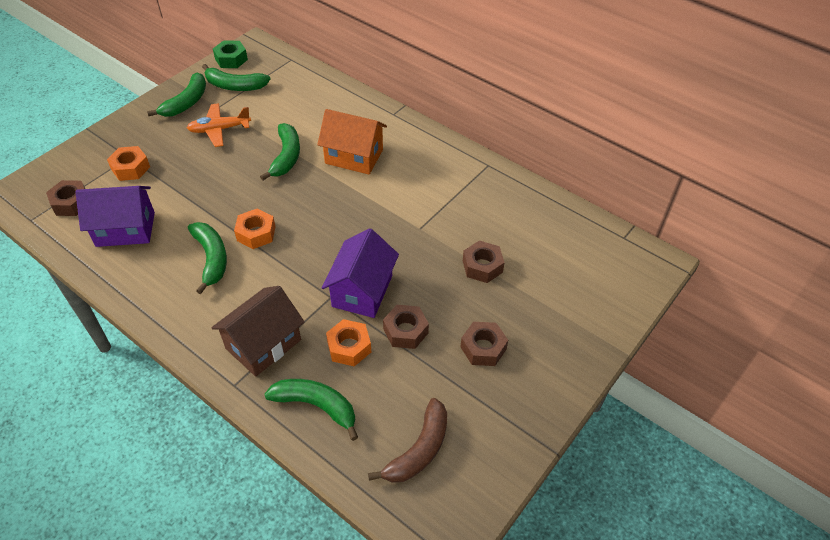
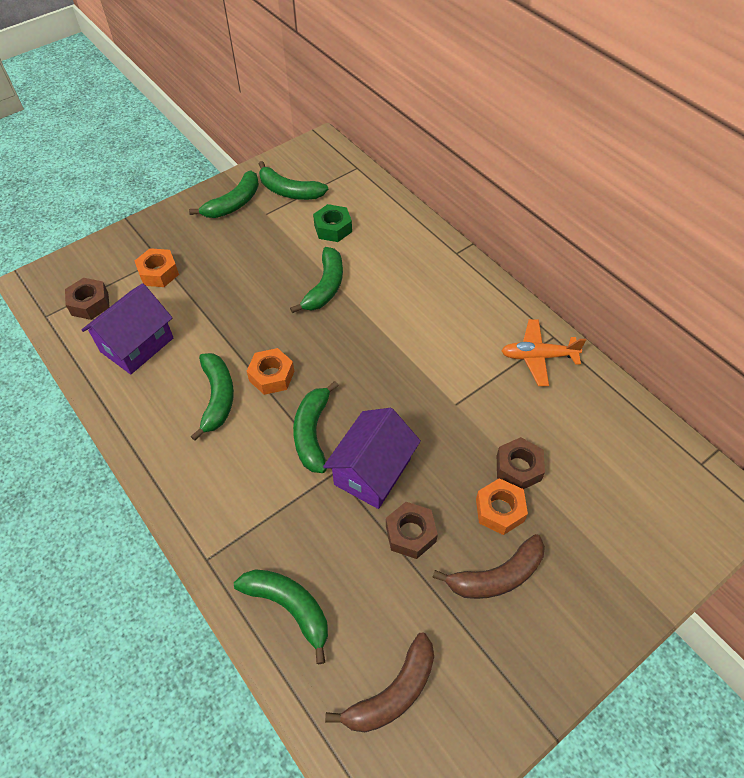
camera: 15 degrees right, 5 degrees up
purple house [76,186,155,247] -> purple house turned 60 degrees counterclockwise [82,283,174,374]
orange plane [187,103,251,147] -> orange plane moved to [501,319,586,386]
brown house [211,286,305,377] -> none
green nut [213,40,248,68] -> green nut moved to [313,204,352,242]
orange house [317,109,387,174] -> none
orange nut [326,319,371,367] -> orange nut moved to [476,478,528,535]
brown nut [461,322,508,366] -> brown banana [432,534,545,599]
none -> green banana [293,381,339,473]

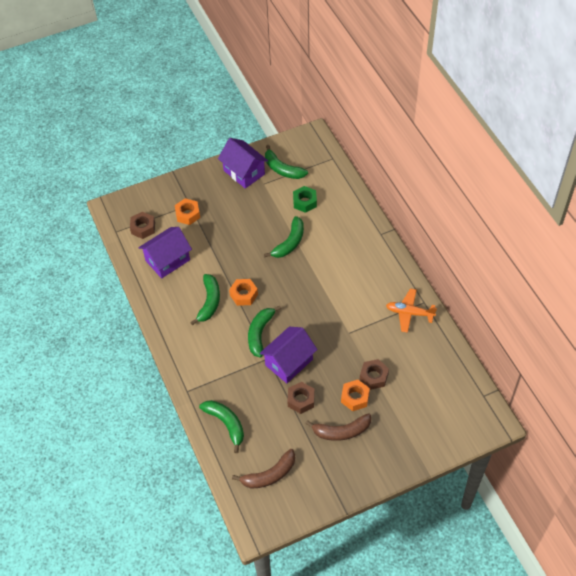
camera: 15 degrees right, 0 degrees up
green banana [189,170,259,218] -> purple house [218,138,268,189]

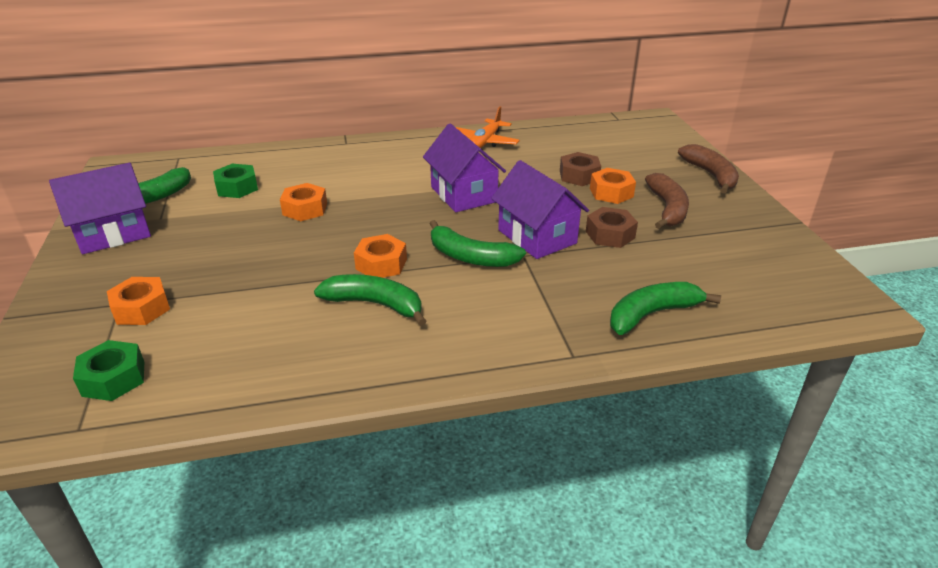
camera: 80 degrees left, 20 degrees down
brown nut [130,212,155,239] -> green nut [73,340,144,401]
purple house [138,227,192,279] -> purple house moved to [423,124,506,212]
brown banana [232,449,295,488] -> brown banana moved to [678,144,739,194]
green banana [264,216,304,258] -> orange nut [280,183,327,221]

